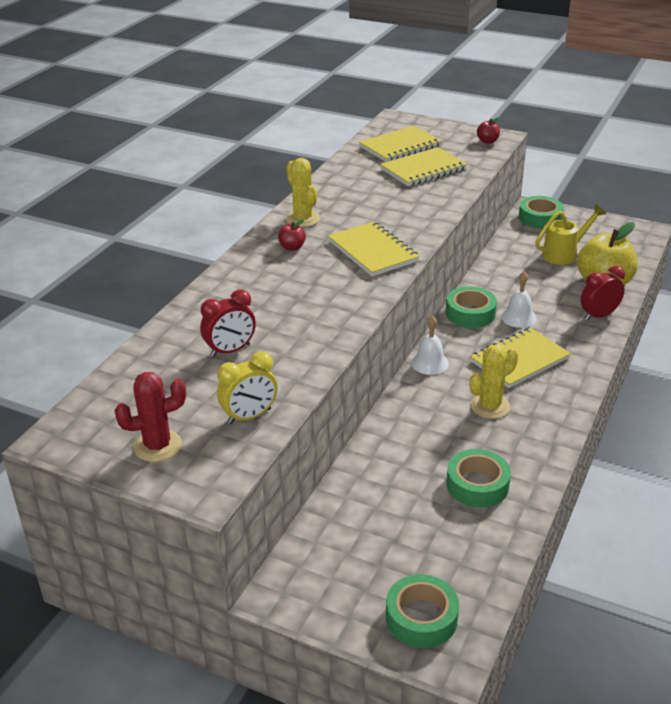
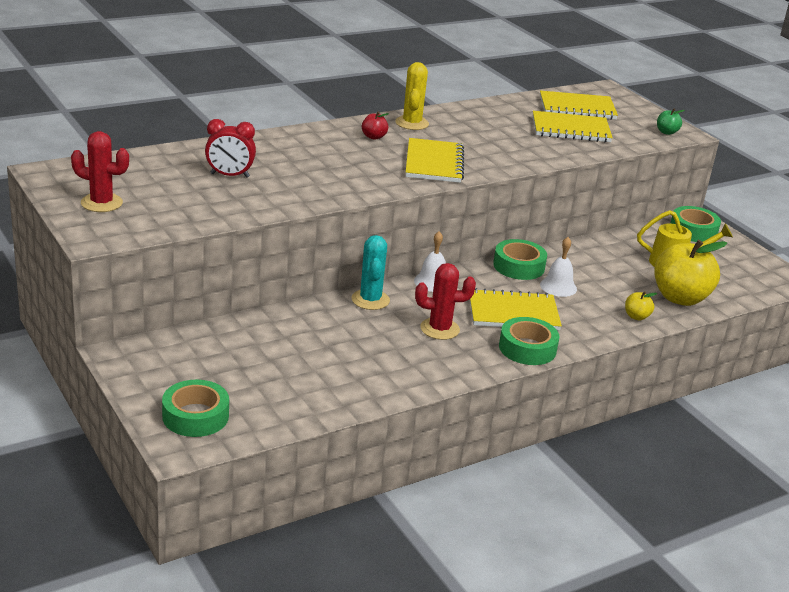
camera: 30 degrees right, 5 degrees down
yellow clock [217,352,278,424] -> none
green tape [446,449,511,508] -> green tape moved to [499,317,559,365]
yellow cactus [470,344,518,419] -> red cactus [415,263,476,340]
red apple [477,117,500,144] -> green apple [657,108,685,135]
red clock [581,266,625,321] -> yellow apple [625,291,657,320]
none -> turquoise cactus [351,235,390,310]

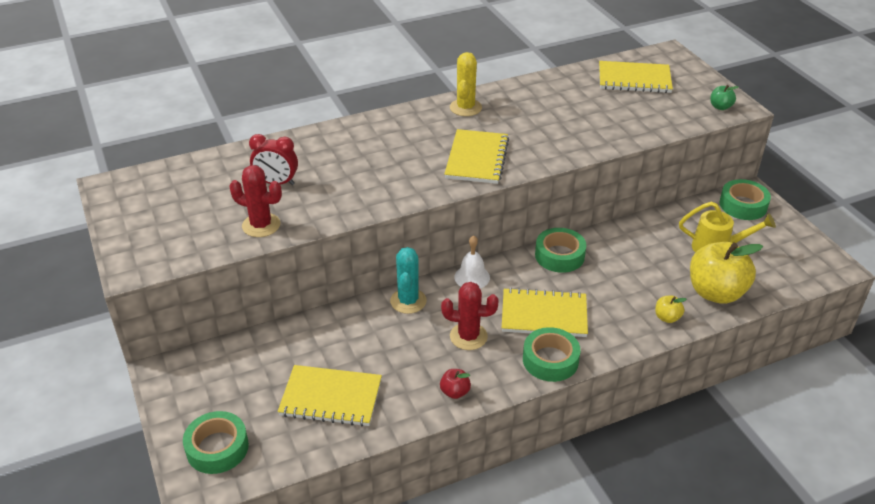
camera: 10 degrees right, 10 degrees up
red cactus [71,131,129,212] -> red cactus moved to [229,165,282,237]
red apple [362,111,389,140] -> red apple moved to [440,369,471,399]
yellow notebook [533,111,613,142] -> yellow notebook moved to [278,365,382,427]
white bell [540,237,577,297] -> none

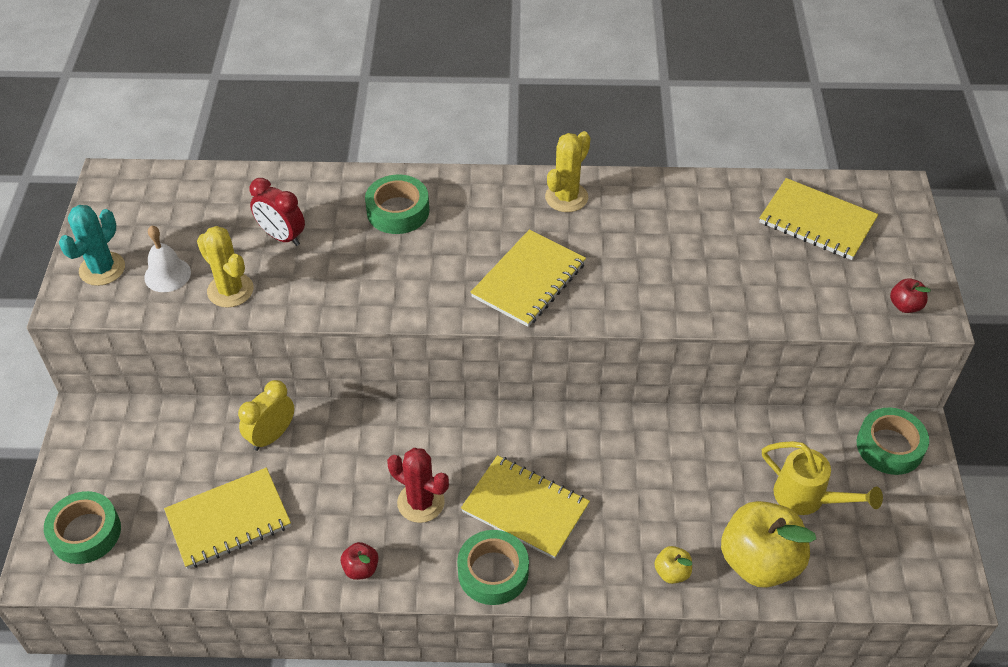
camera: 25 degrees right, 10 degrees up
red cactus [229,165,282,237] -> yellow cactus [197,226,254,308]
yellow notebook [278,365,382,427] -> yellow notebook turned 60 degrees counterclockwise [164,468,291,569]
turquoise cactus [390,247,427,314] -> turquoise cactus moved to [59,205,125,286]
white bell [454,235,490,288] -> white bell moved to [144,225,191,292]
green tape [535,228,586,273] -> green tape moved to [365,175,429,234]
green apple [710,85,738,110] -> red apple [890,278,931,313]
none -> yellow clock [238,380,294,451]

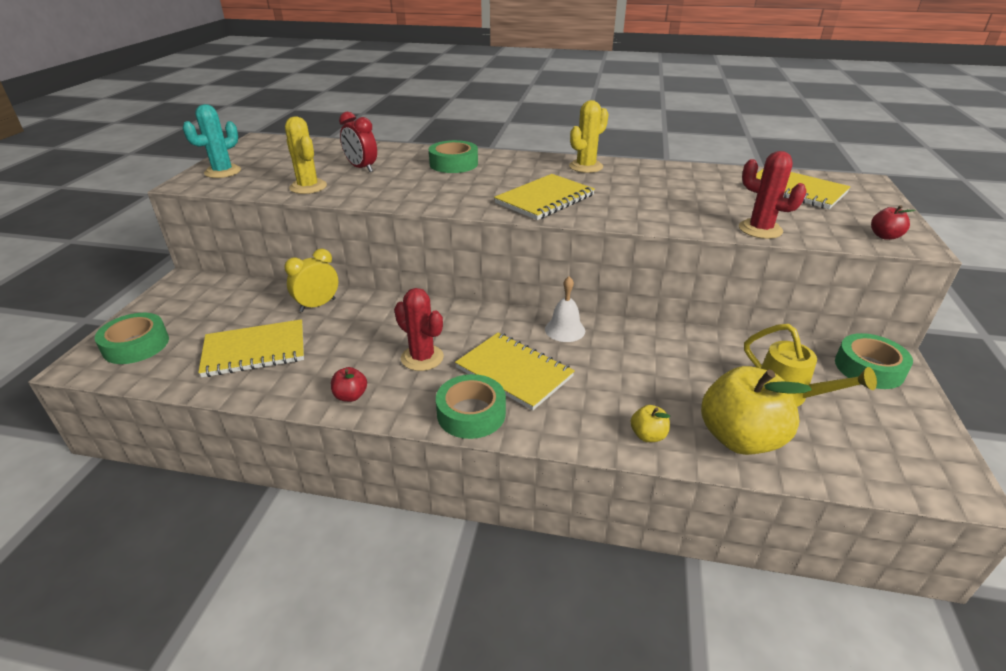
camera: 10 degrees right, 15 degrees down
white bell [144,225,191,292] -> white bell moved to [545,276,585,342]
none -> red cactus [739,151,807,239]

